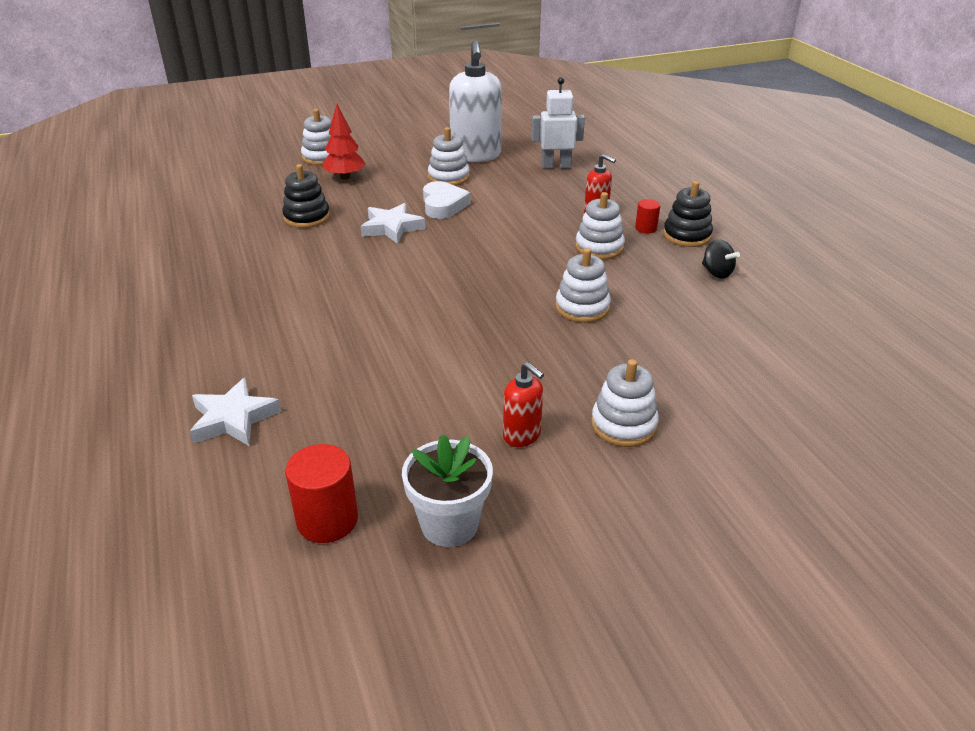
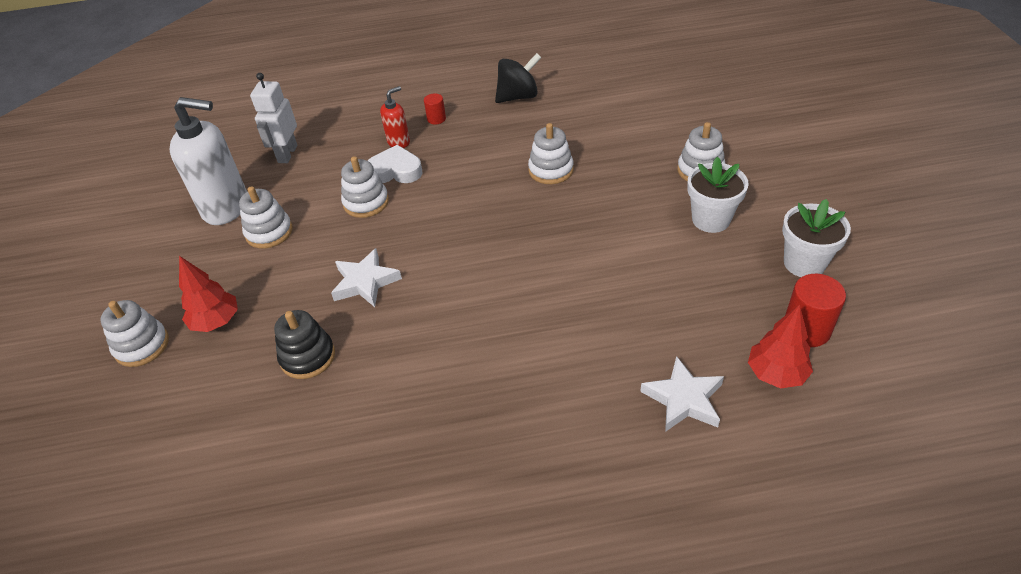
camera: 75 degrees left, 10 degrees up
white heart [423,181,470,219] -> white heart moved to [367,145,423,183]
red soap dispenser [503,362,544,447] -> white flower pot [687,157,749,233]
white stacking toy [575,192,625,260] -> white stacking toy moved to [341,156,389,218]
black stacking toy [663,181,713,247] -> none
black spinning top [702,239,740,278] -> black spinning top [495,53,541,103], size x1.62
none -> red tree [748,304,813,389]

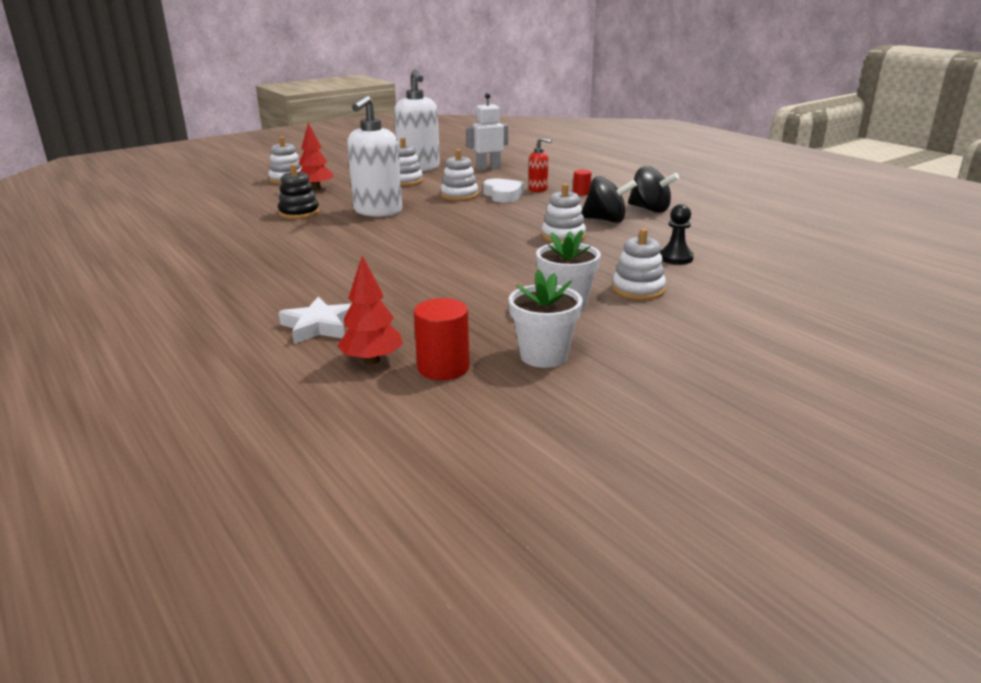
camera: 60 degrees right, 20 degrees down
white star [331,248,402,307] -> white soap dispenser [347,95,402,217]
none -> black spinning top [581,176,637,223]
none -> black pawn [659,204,694,265]

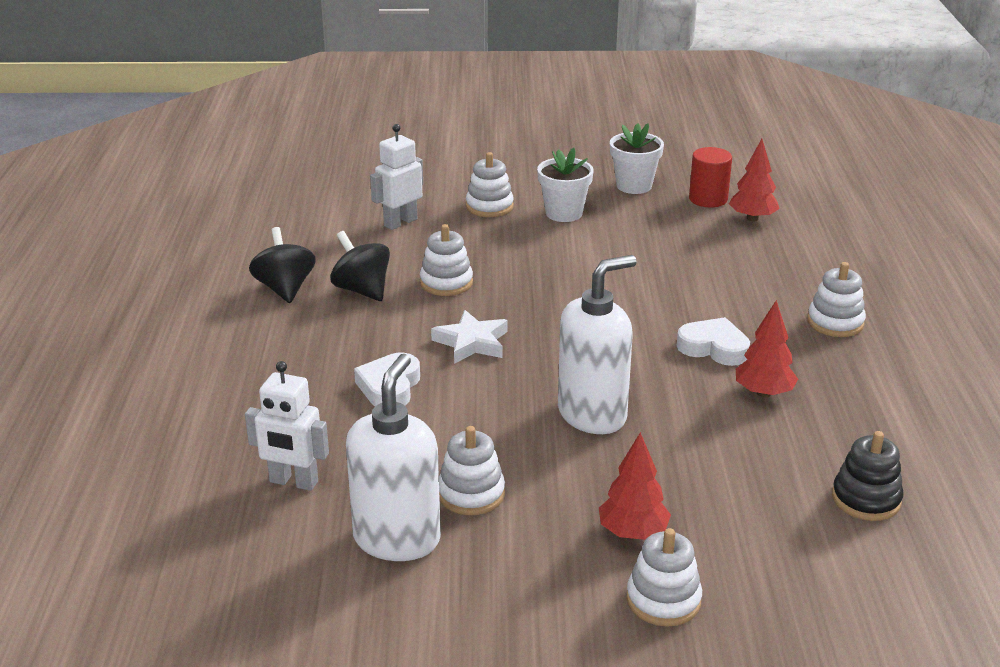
camera: 145 degrees left, 5 degrees up
black stacking toy [278,164,320,219] -> black stacking toy moved to [832,431,903,521]
white star [278,297,351,344] -> white star moved to [431,310,508,364]
white stacking toy [440,149,478,201] -> white stacking toy moved to [807,262,866,337]
red soap dispenser [529,137,552,192] -> none
red cylinder [573,170,591,196] -> none
black pawn [659,204,694,265] -> white robot [370,124,423,230]
none -> white heart [677,317,750,366]
none -> red tree [736,300,798,397]

